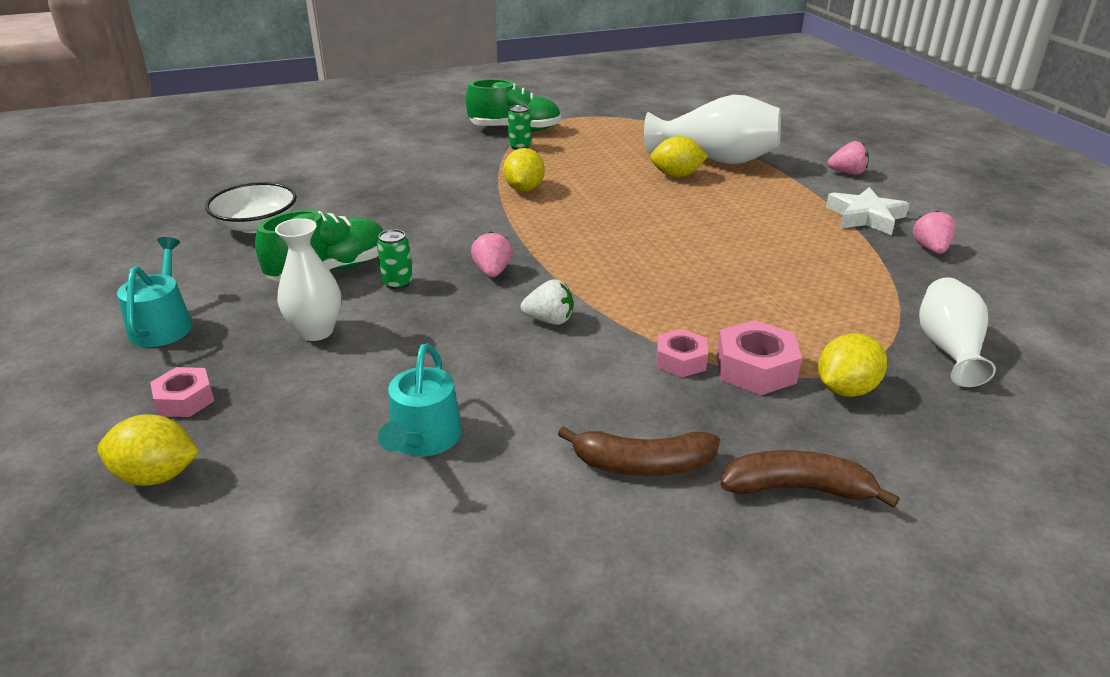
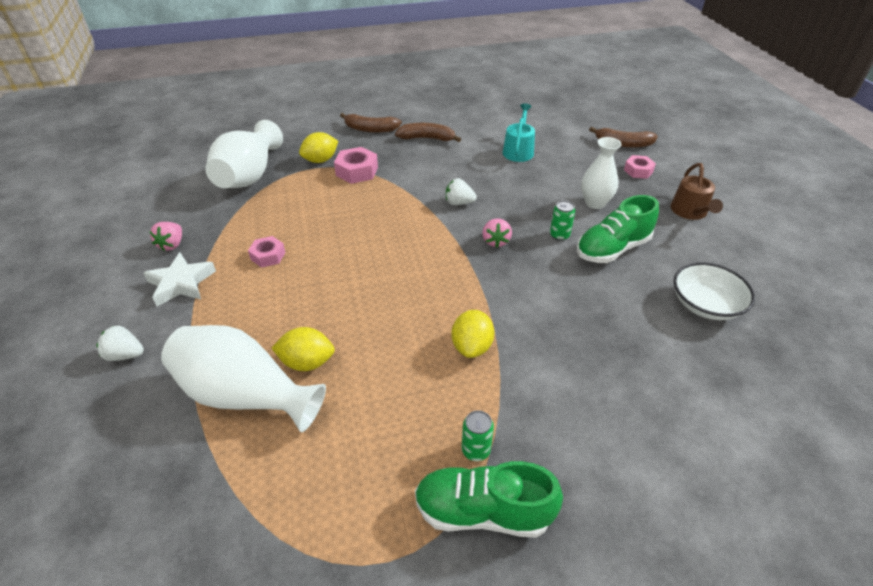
camera: 175 degrees left, 10 degrees up
yellow lemon [98,414,199,486] -> brown banana [589,127,658,148]
turquoise watering can [117,237,192,347] -> brown watering can [670,163,723,220]
pink nut [657,329,708,377] -> pink nut moved to [248,236,286,268]
pink strawberry [828,141,869,175] -> white strawberry [96,326,144,361]
white vase [919,277,996,387] -> white vase [205,120,283,188], size x1.58

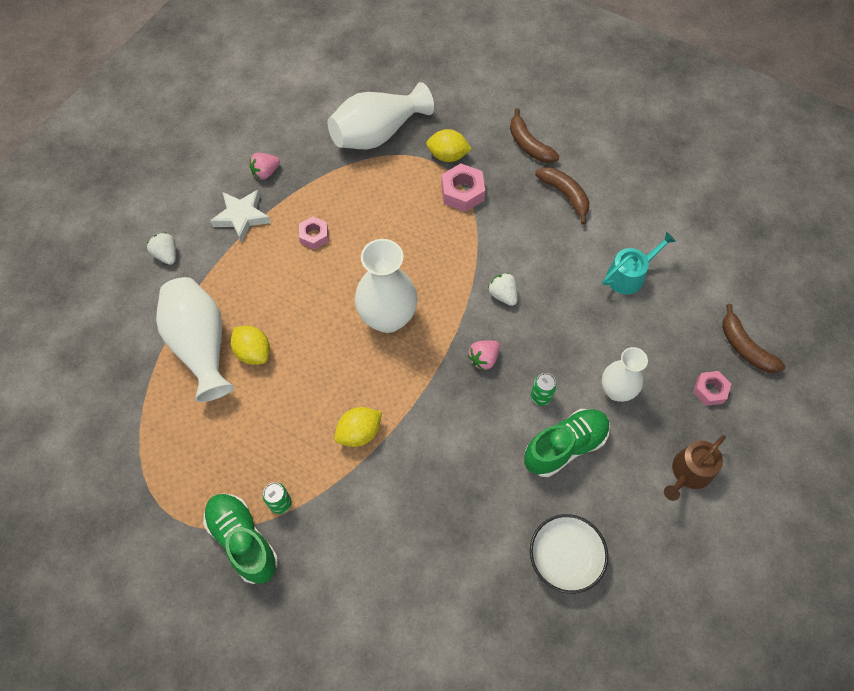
camera: 45 degrees right, 20 degrees up
green shoe [577,195,659,263] -> green shoe turned 135 degrees clockwise [524,409,610,477]
none -> white vase [355,239,417,333]

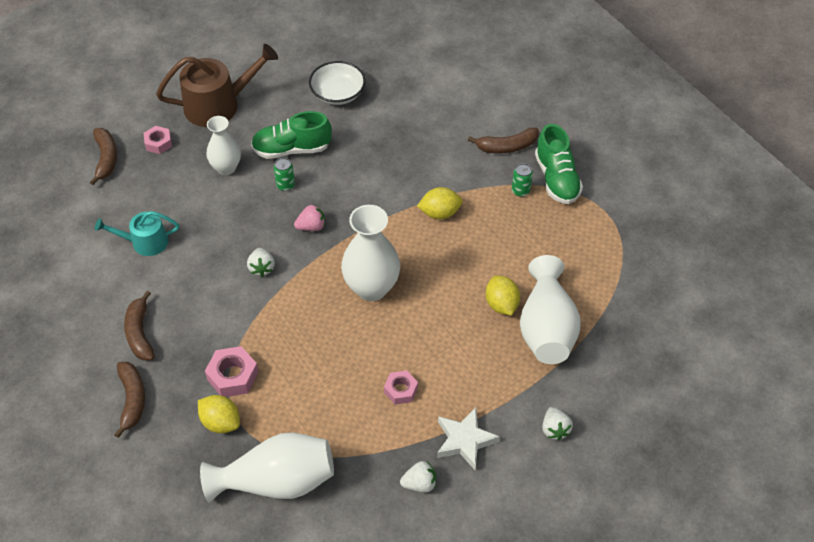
camera: 155 degrees left, 10 degrees down
pink strawberry [249,153,280,180] -> white strawberry [400,461,436,493]
brown watering can [664,435,726,501] -> brown watering can [156,44,278,127], size x1.67
none -> brown banana [468,128,539,154]

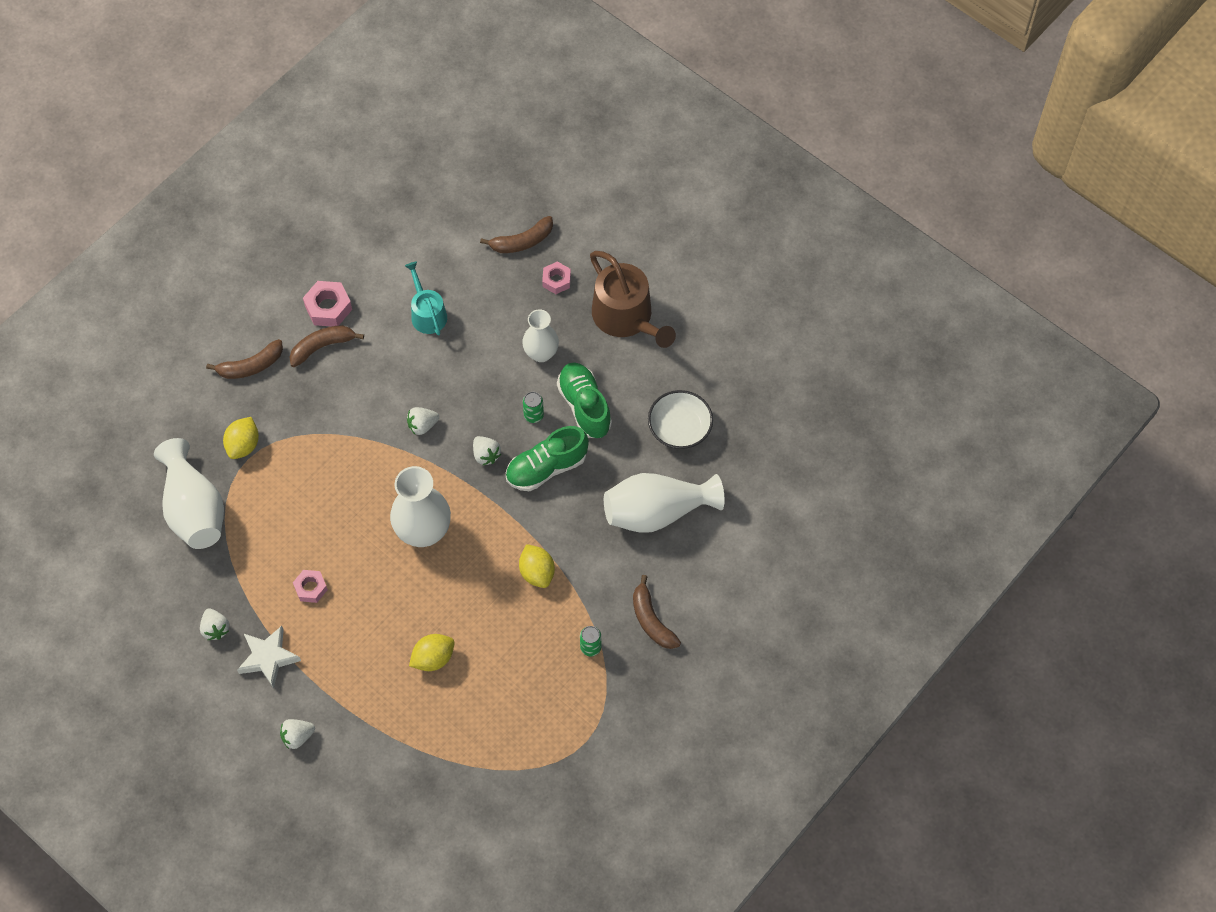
camera: 75 degrees right, 10 degrees up
pink nut [205,346,259,397] -> pink nut moved to [303,281,352,326]
pink strawberry [294,205,325,231] -> white strawberry [473,436,501,466]
white vase [520,255,581,364] -> white vase moved to [604,473,725,533]
green shoe [535,124,583,204] -> green shoe moved to [506,426,589,491]

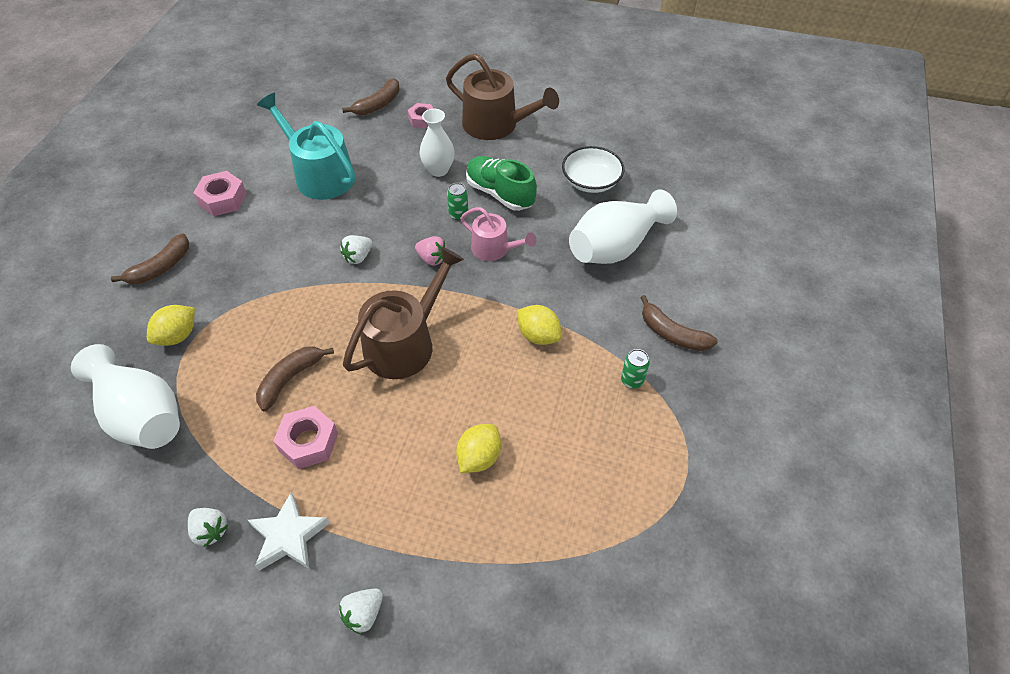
camera: 25 degrees left, 10 degrees down
yellow lemon [223,417,259,459] -> yellow lemon turned 45 degrees clockwise [147,305,195,346]
brown banana [289,325,364,367] -> brown banana moved to [256,346,334,412]
pink nut [293,570,328,603] -> pink nut [273,406,338,469], size x1.51
white vase [390,466,451,547] -> brown watering can [343,247,464,379]
turquoise watering can [405,261,447,336] -> turquoise watering can [257,93,356,200], size x1.67
white strawberry [473,436,501,466] -> pink strawberry [415,236,447,266]
green shoe [506,426,589,491] -> pink watering can [460,207,537,261]

